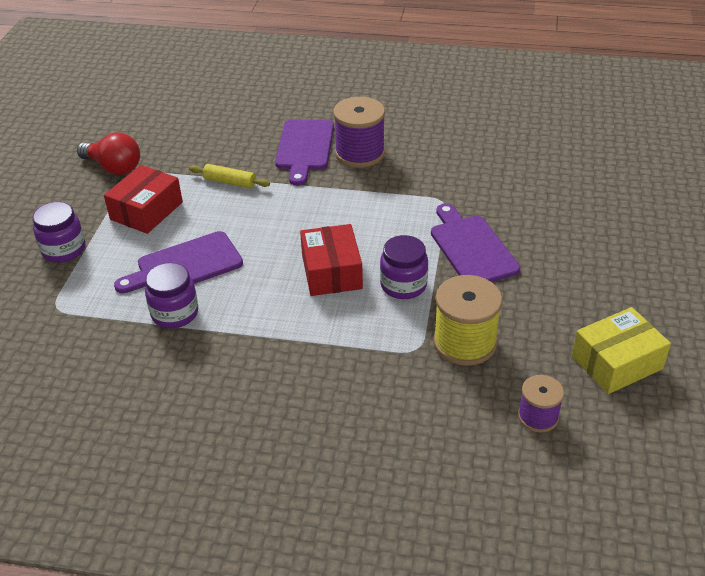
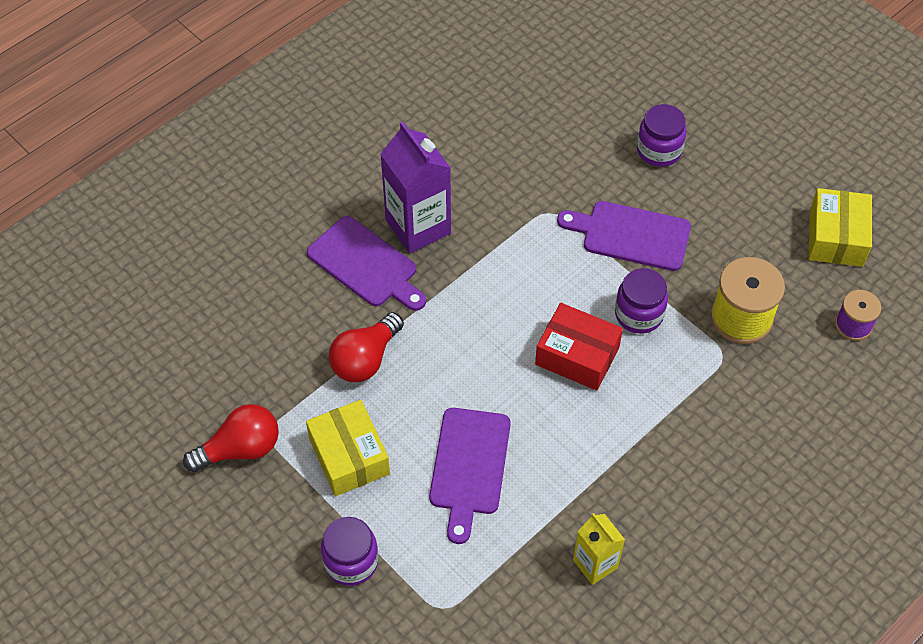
camera: 55 degrees left, 15 degrees up
red box [104,165,183,234] -> yellow box [306,400,390,496]
purple jar [145,263,198,328] -> purple jar moved to [637,104,687,167]
yellow rolling pin [189,164,270,188] -> red light bulb [329,312,404,382]
purple spool [333,97,385,168] -> purple carton [380,122,451,254]
none -> yellow carton [573,513,625,585]

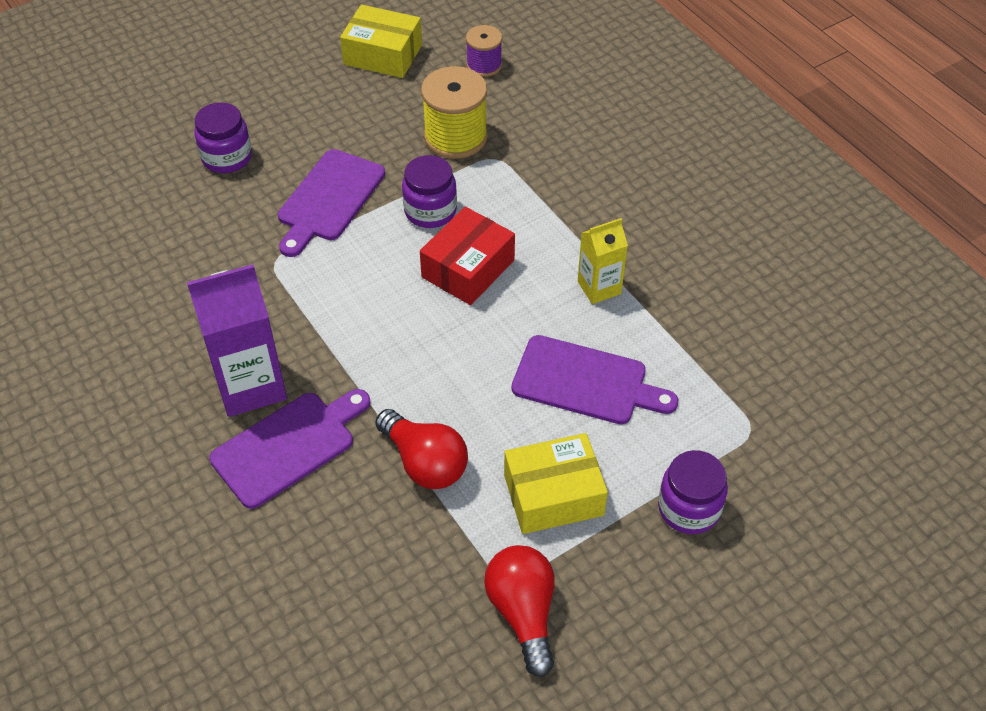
camera: 80 degrees left, 5 degrees down
yellow carton [573,513,625,585] -> yellow carton moved to [578,218,628,304]

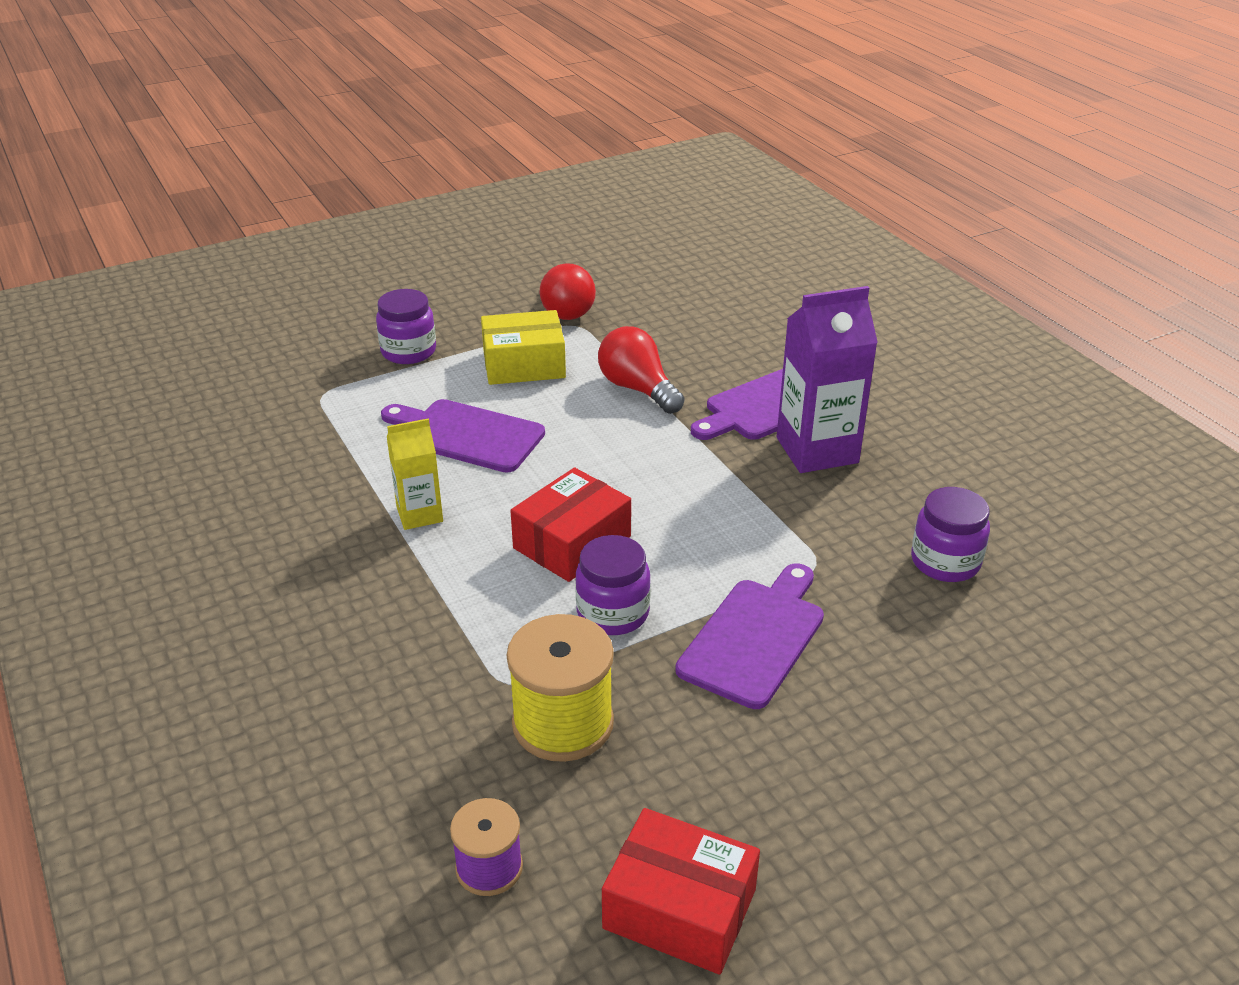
camera: 175 degrees left, 15 degrees down
purple jar [194,102,252,173] -> purple jar moved to [911,487,990,582]
yellow box [340,5,422,78] -> red box [602,808,760,975]

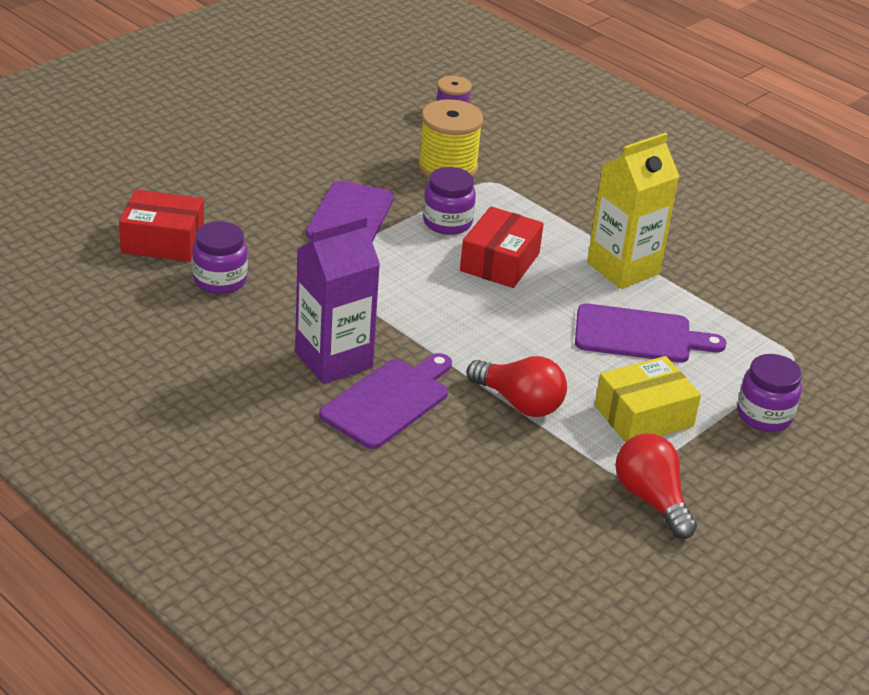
camera: 160 degrees right, 0 degrees up
yellow carton [387,418,443,530] -> yellow carton [587,133,680,289], size x1.72
red box [602,808,760,975] -> red box moved to [119,189,204,262]

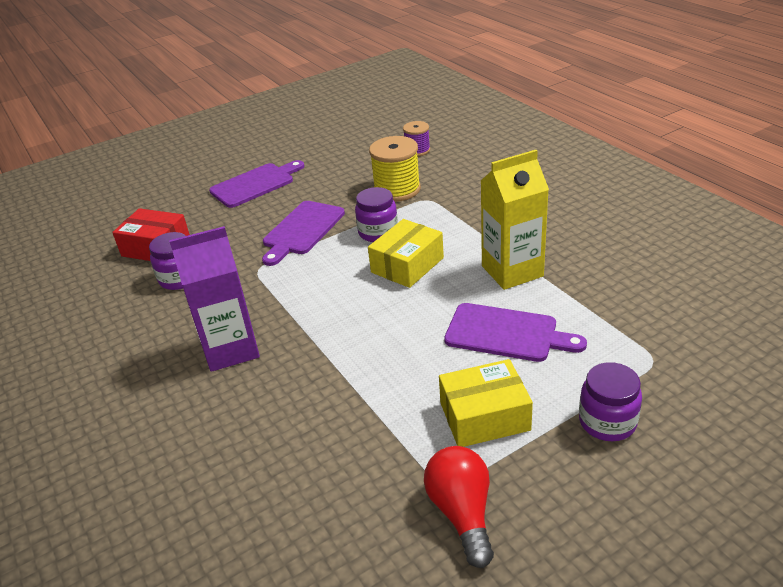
camera: 20 degrees right, 0 degrees up
purple cutting board [319,353,452,449] -> purple cutting board moved to [209,160,304,208]
red box [460,206,544,288] -> yellow box [368,219,444,288]
red light bulb [467,356,567,417] -> none

